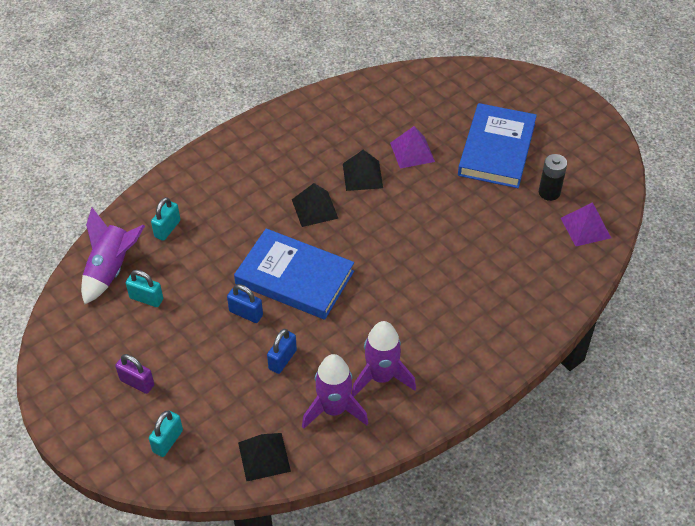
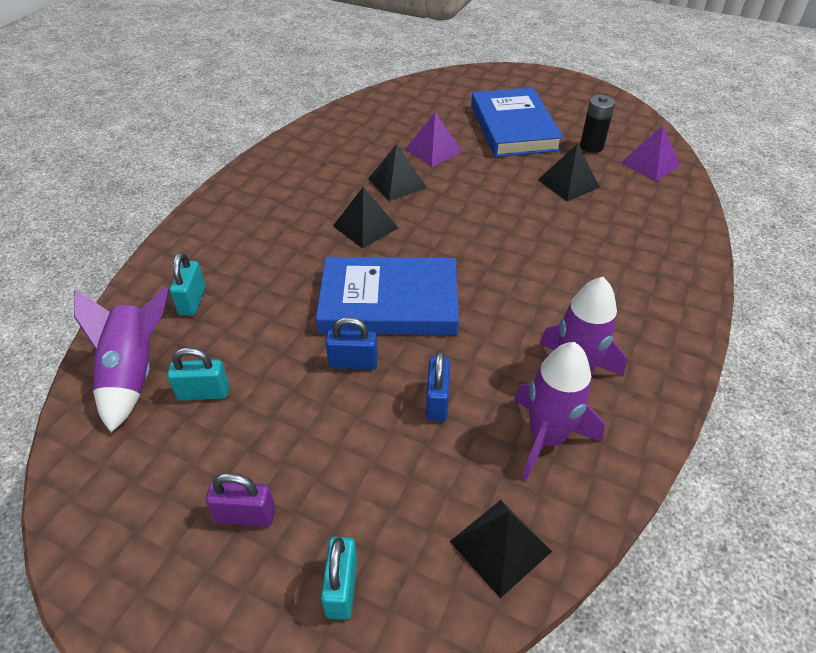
camera: 25 degrees left, 5 degrees down
none -> black pyramid [538,144,600,201]

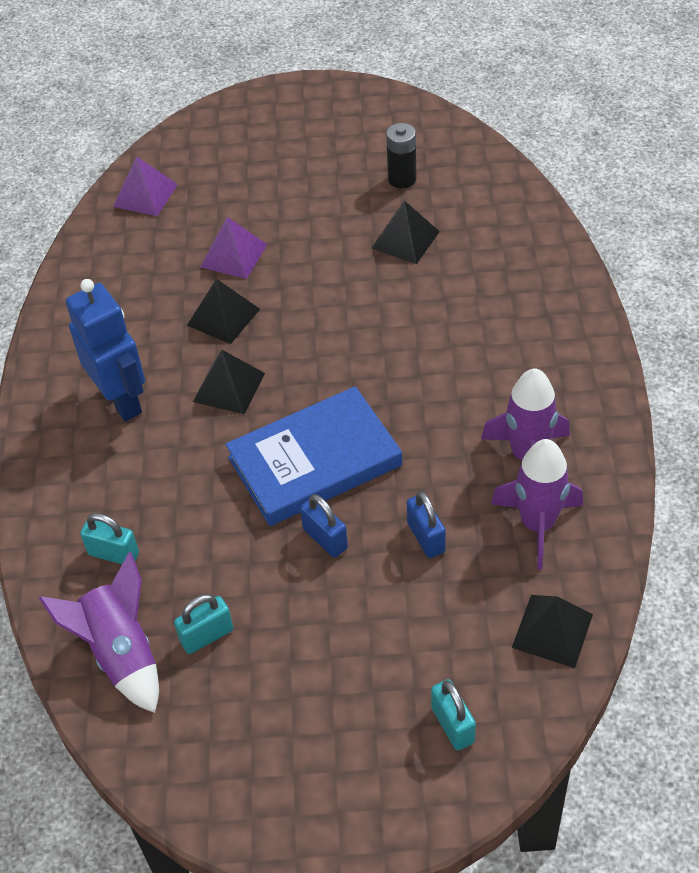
camera: 25 degrees left, 5 degrees up
turquoise padlock [170,252,206,316] -> turquoise padlock turned 45 degrees counterclockwise [80,513,139,564]
purple padlock [206,473,276,527] -> none
blue padlock [326,317,378,370] -> blue padlock turned 75 degrees clockwise [300,494,348,558]
blue book [471,87,563,157] -> none
purple pyramid [621,125,680,181] -> purple pyramid moved to [113,156,178,216]
none -> blue robot [66,279,145,421]

